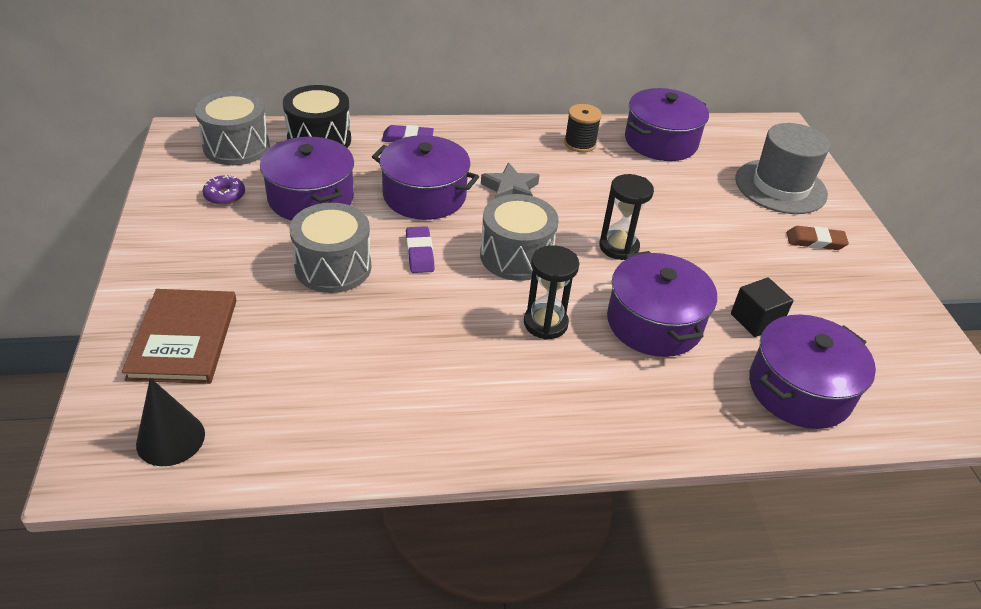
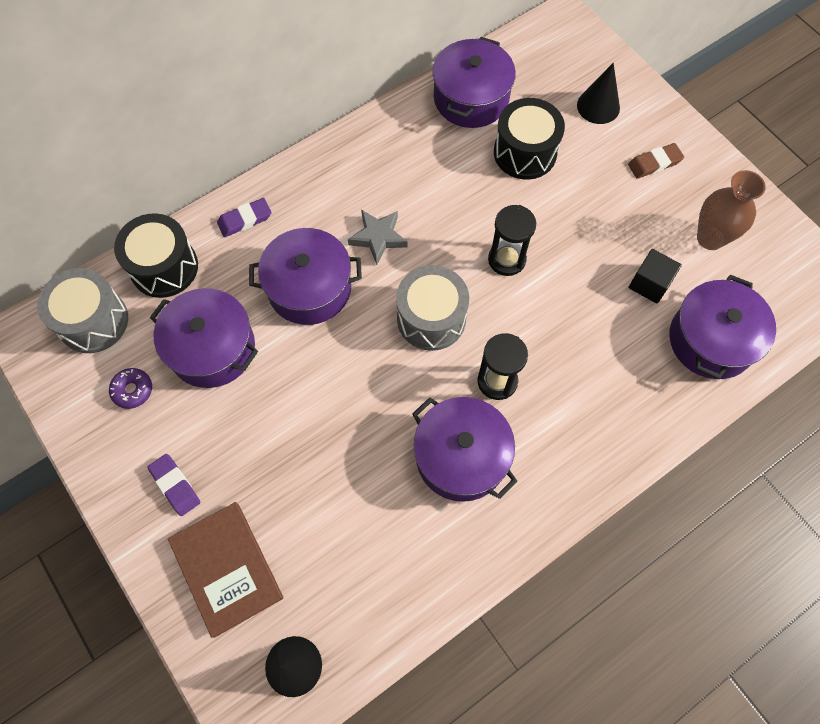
camera: 25 degrees left, 25 degrees up
grey drum [290,203,371,293] -> none
purple eraser [406,226,434,273] -> purple eraser moved to [147,454,200,516]
black spool [564,104,602,152] -> none
purple pot [607,251,717,357] -> purple pot moved to [412,397,517,502]
grey hat [735,123,830,214] -> black cone [577,63,620,124]
none -> black drum [494,98,565,180]
none -> brown vase [697,170,766,250]

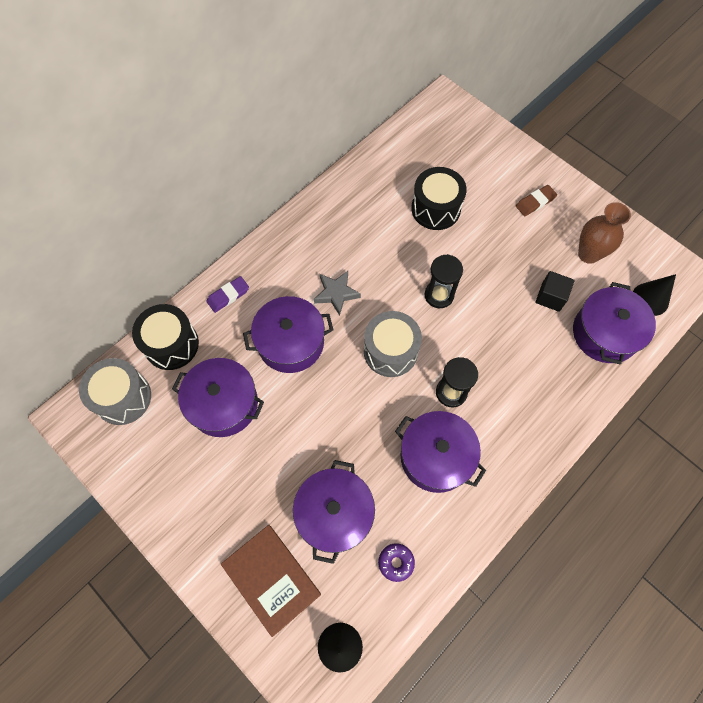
camera: 10 degrees left, 0 degrees up
purple donut [109,368,152,409] -> purple donut moved to [378,543,415,582]
purple eraser [147,454,200,516] -> none
purple pot [432,37,516,128] -> purple pot moved to [293,460,375,564]
black cone [577,63,620,124] -> black cone moved to [633,274,676,316]

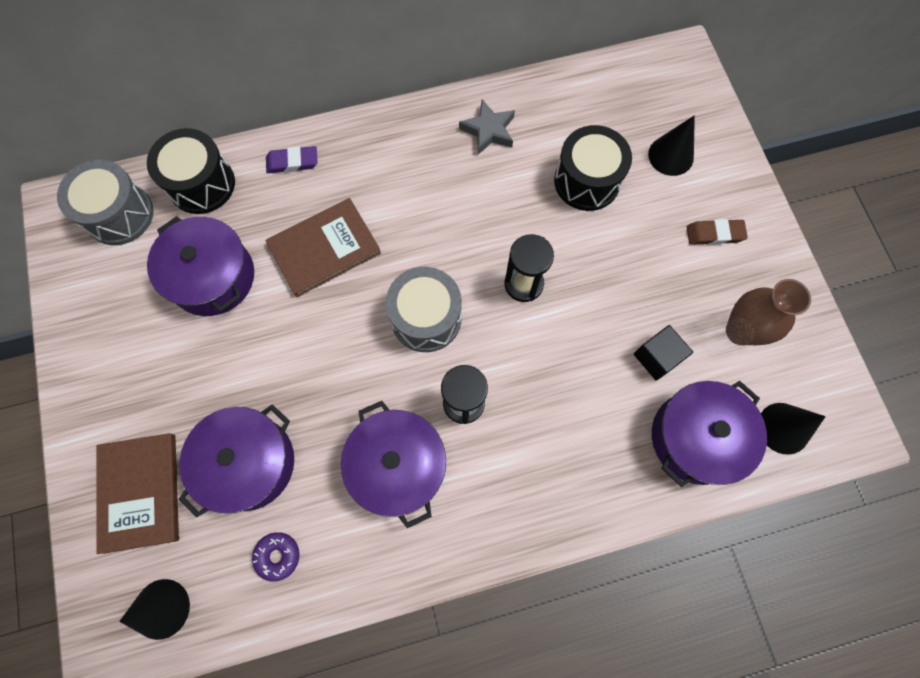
camera: 30 degrees right, 5 degrees up
purple pot [243,296,333,373] -> brown book [265,198,381,297]
grey star [314,271,361,316] -> grey star moved to [459,99,515,155]
none -> black cone [648,115,695,176]

